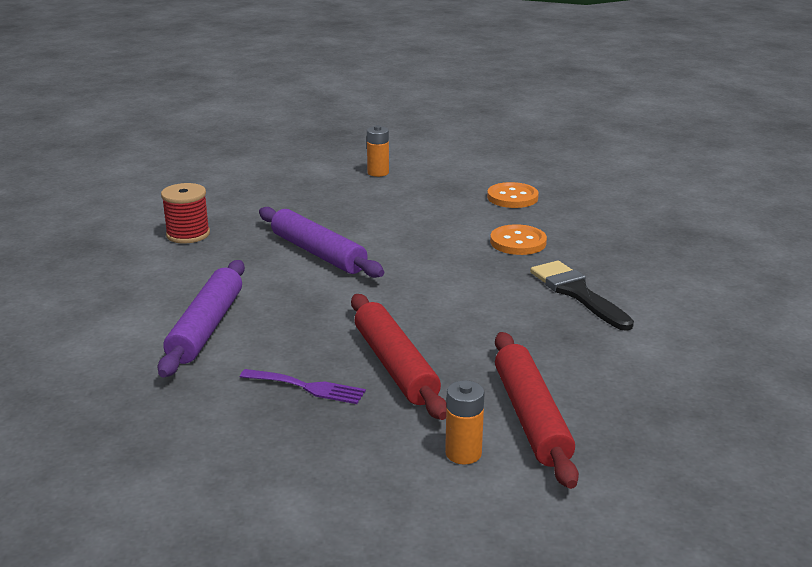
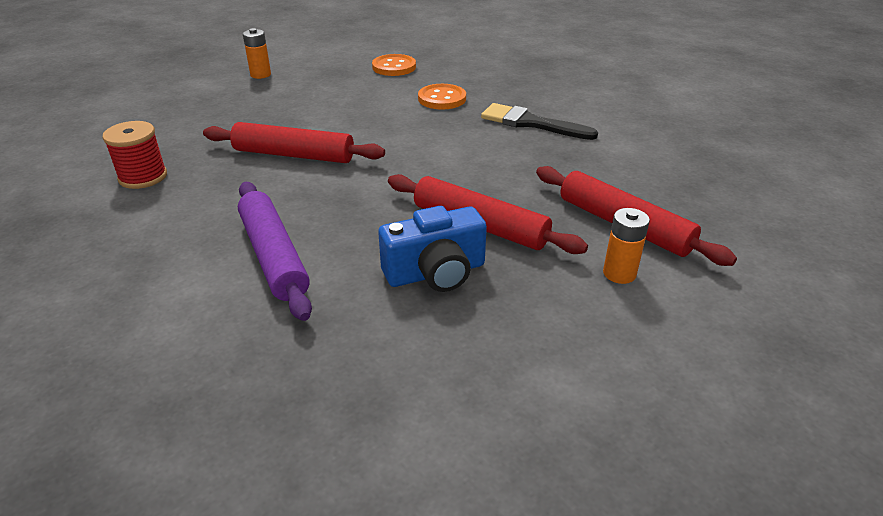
camera: 35 degrees left, 10 degrees up
purple fork [240,369,366,404] -> blue camera [378,206,487,292]
purple rolling pin [259,207,384,278] -> red rolling pin [203,122,385,163]

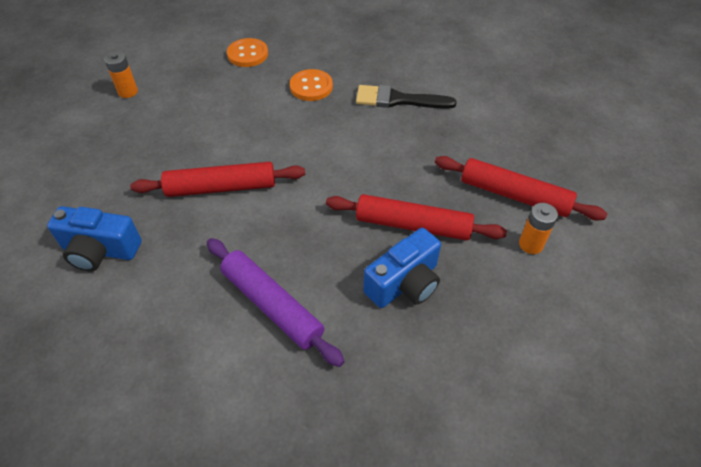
camera: 20 degrees left, 15 degrees up
red spool [102,121,167,189] -> blue camera [47,206,142,271]

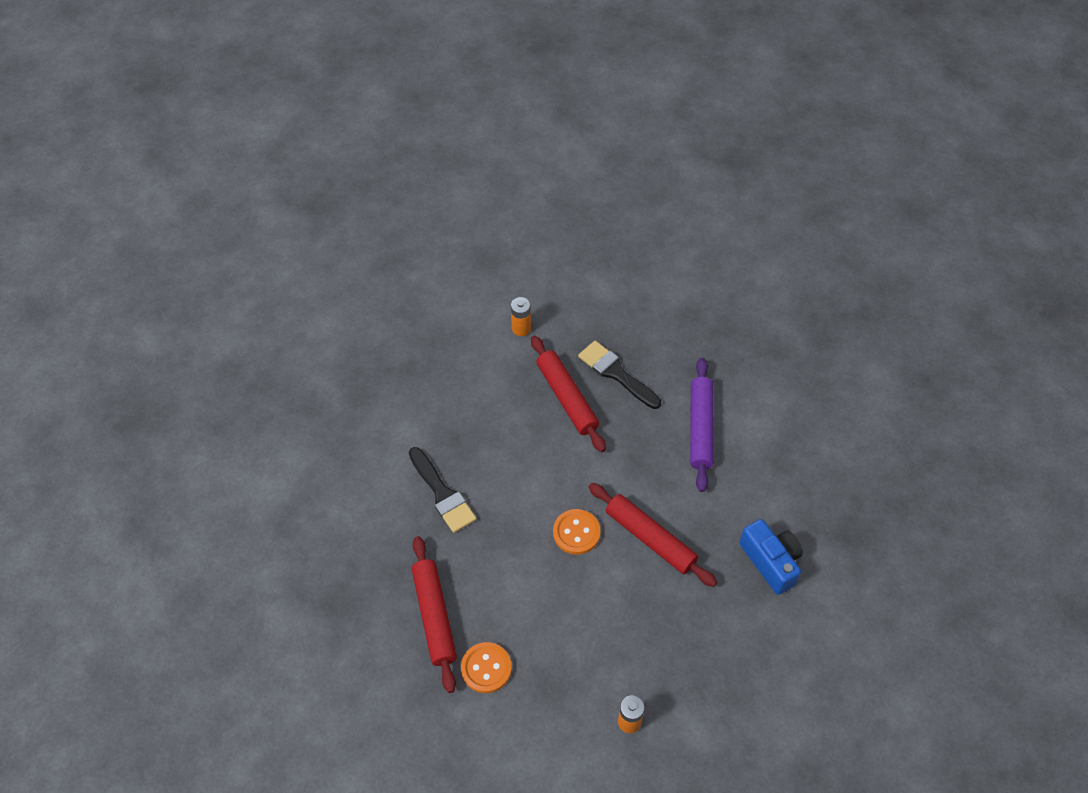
camera: 130 degrees left, 5 degrees up
orange button [290,69,333,101] -> orange button moved to [553,509,601,555]
blue camera [363,228,441,308] -> black brush [578,341,661,409]
red rolling pin [435,156,607,221] -> red rolling pin moved to [411,536,457,693]

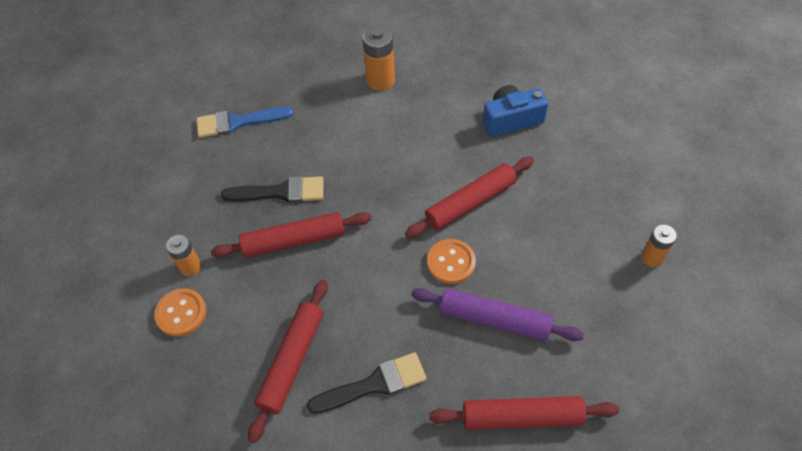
camera: 75 degrees left, 0 degrees up
orange button [461,642,512,693] -> orange button moved to [154,288,206,337]
black brush [578,341,661,409] -> black brush turned 150 degrees counterclockwise [221,176,323,203]
purple rolling pin [690,358,714,492] -> purple rolling pin moved to [411,288,584,341]
none -> blue brush [196,107,293,138]
none -> red rolling pin [248,280,328,443]
none -> orange battery [362,26,395,91]

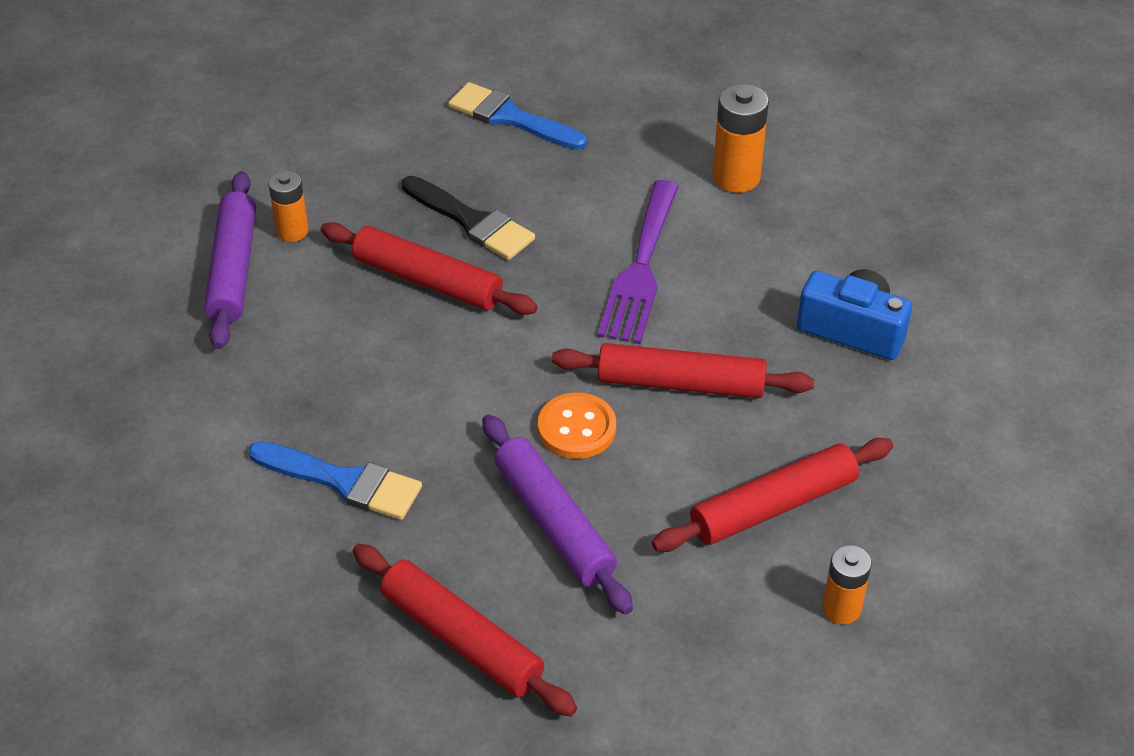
camera: 40 degrees right, 10 degrees down
orange button [154,288,206,337] -> purple rolling pin [204,171,256,349]
red rolling pin [248,280,328,443] -> red rolling pin moved to [652,438,893,552]
black brush [307,352,427,414] -> blue brush [248,441,422,520]
none -> purple fork [597,180,679,344]

